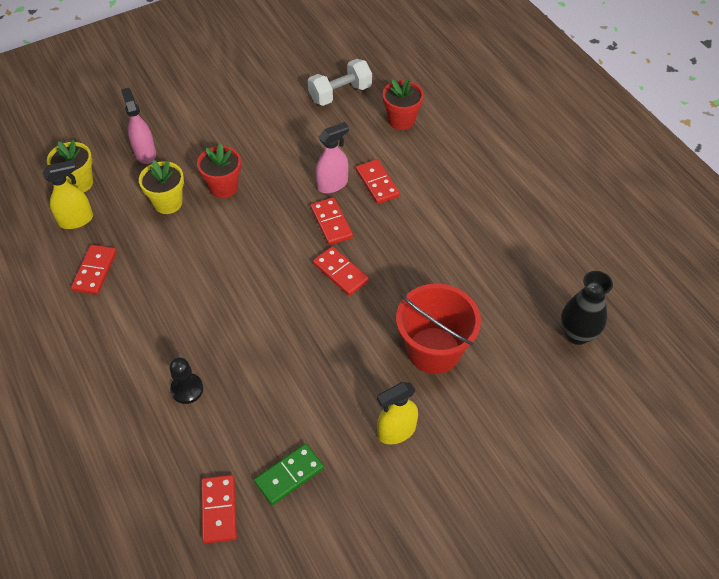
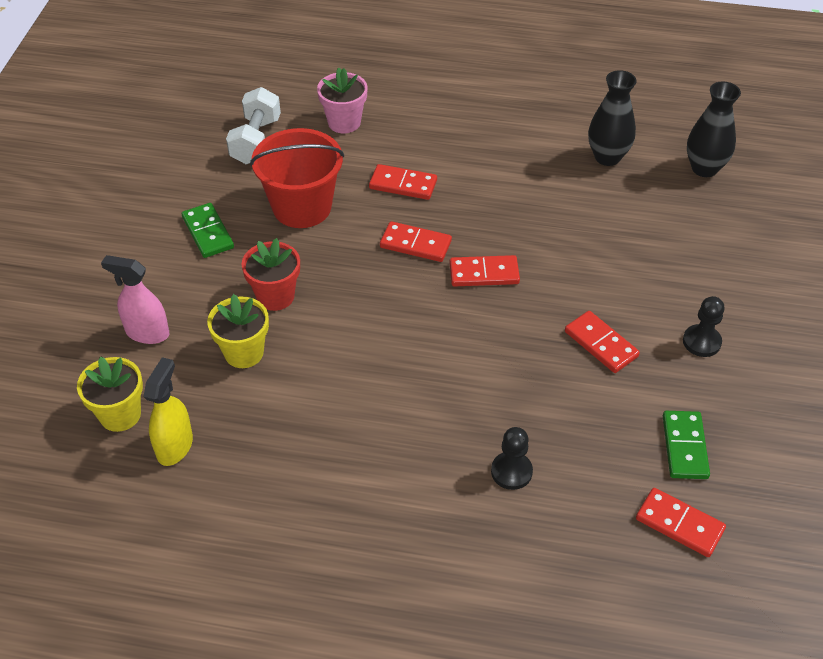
camera: 50 degrees left, 5 degrees down
red domino [71,245,117,295] -> red domino moved to [565,311,640,373]
pink spray bottle [316,122,349,193] -> none
yellow spray bottle [377,382,418,444] -> black pawn [683,296,725,357]
red flower pot [383,79,424,130] -> pink flower pot [317,67,368,133]
red bucket [396,284,481,374] -> red bucket moved to [250,128,344,228]
none -> green domino [182,203,234,258]
none -> black vase [588,70,637,166]

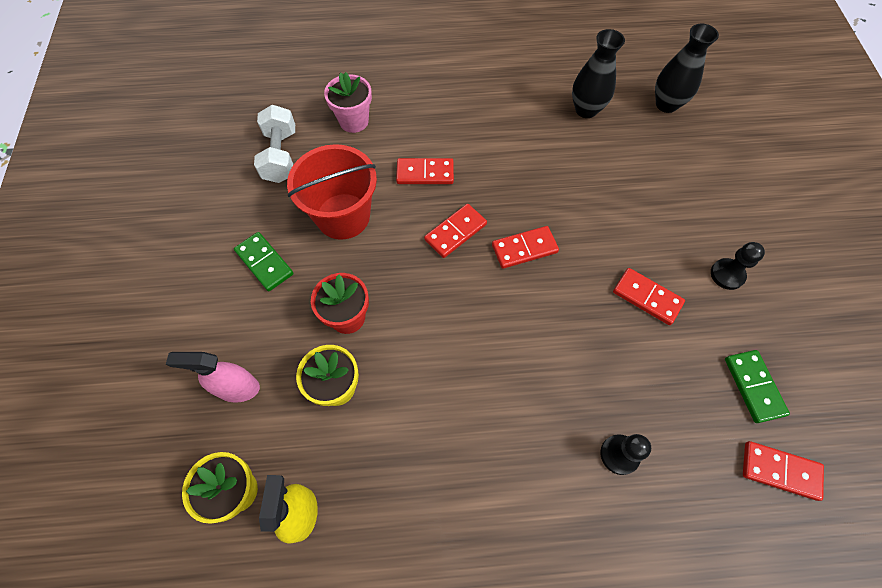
camera: 15 degrees left, 15 degrees up
red domino [380,221,452,262] -> red domino turned 45 degrees counterclockwise [424,204,487,258]

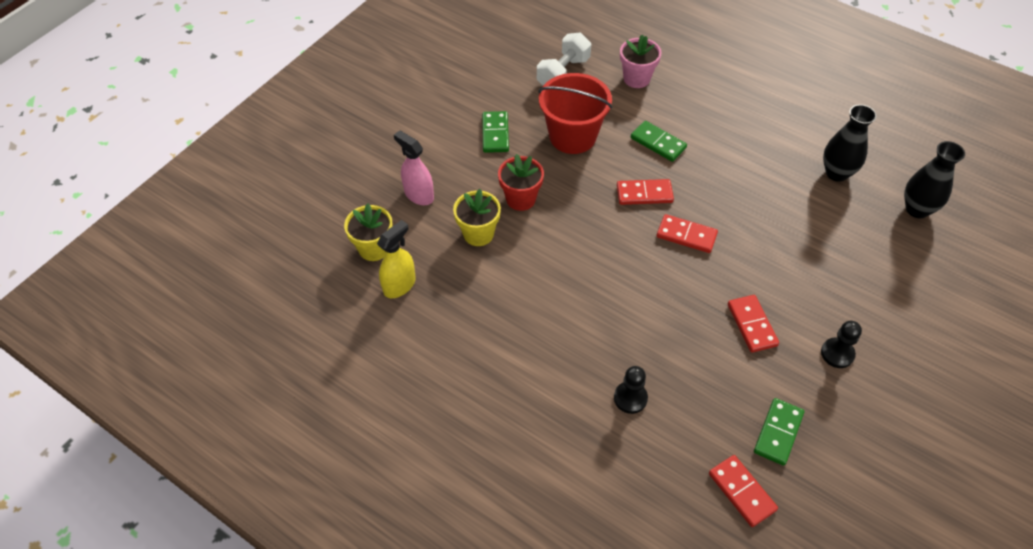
camera: 40 degrees right, 10 degrees down
red domino [396,158,454,184] -> green domino [631,121,687,162]

